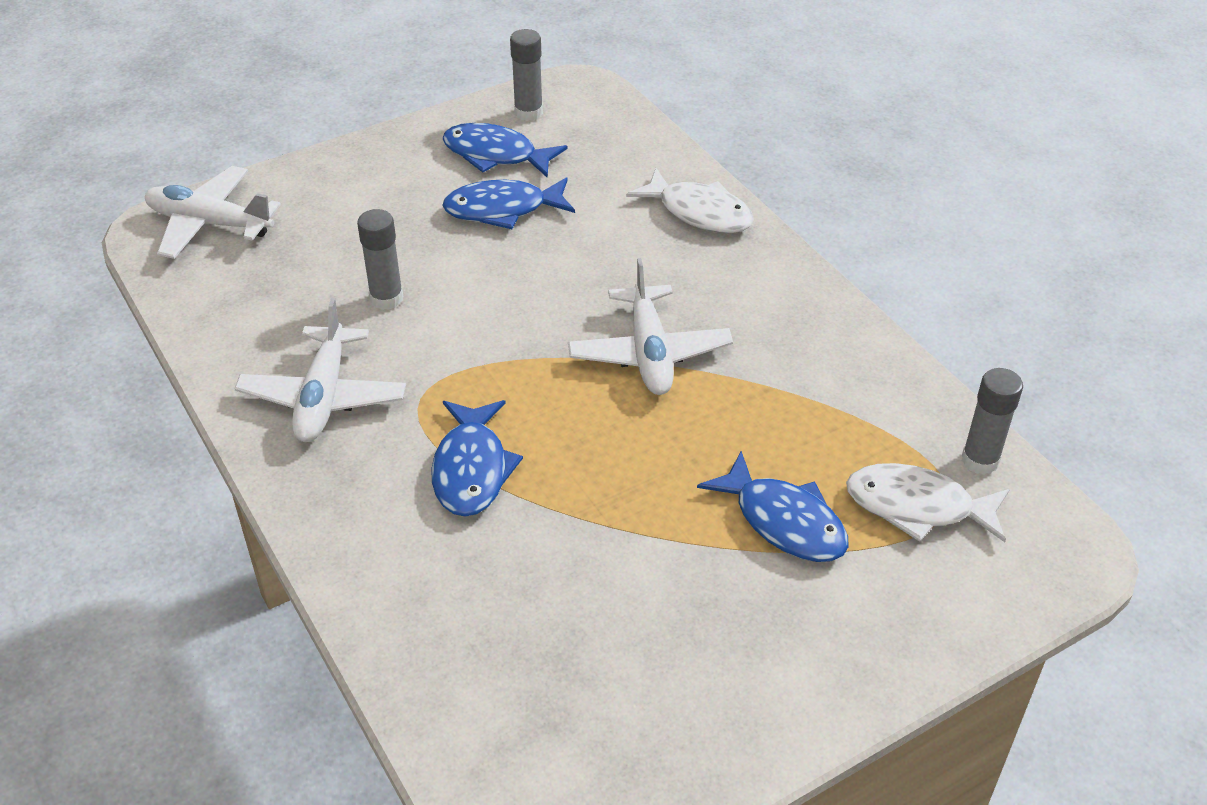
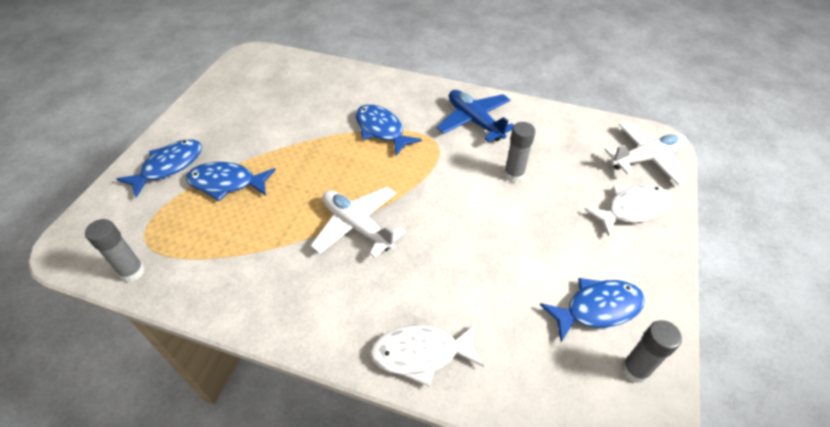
camera: 140 degrees right, 5 degrees up
white plane [234,298,406,442] -> blue plane [437,90,514,142]
blue fish [442,177,575,229] -> blue fish moved to [117,139,202,197]
white fish [846,463,1010,542] -> white fish moved to [584,184,671,237]

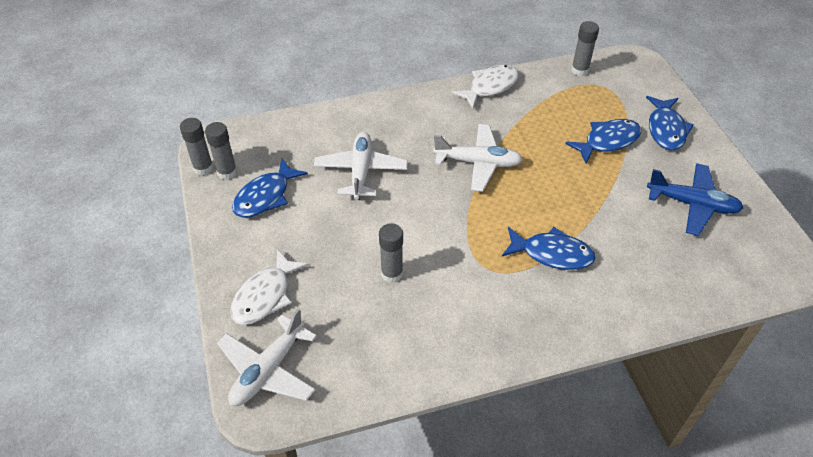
camera: 145 degrees right, 0 degrees up
white fish [370,324,484,387] -> white fish moved to [451,64,519,109]
blue plane [437,90,514,142] -> blue plane moved to [647,163,743,236]
none -> grey glue stick [180,118,213,176]
none -> white plane [314,132,408,200]

